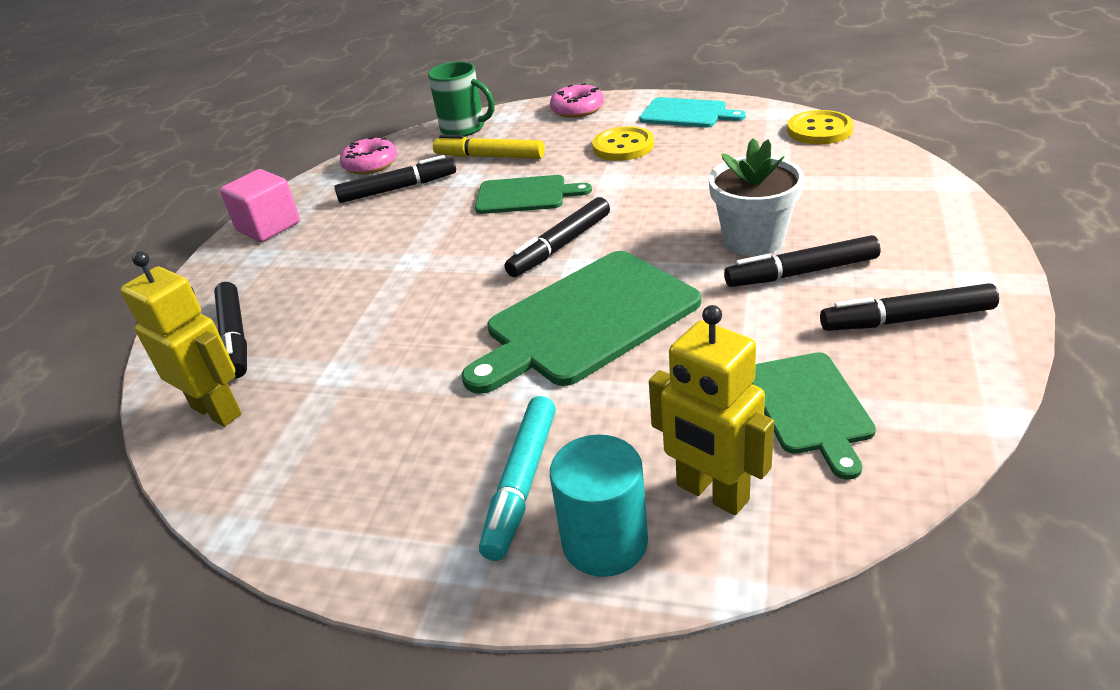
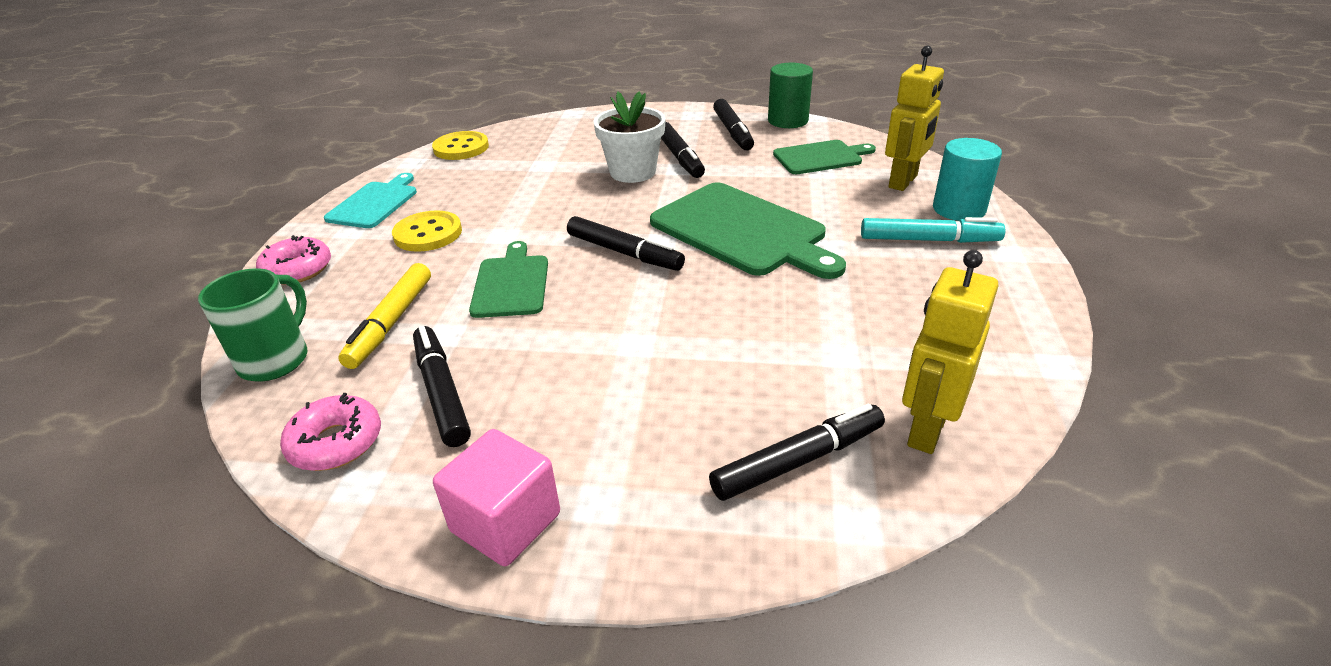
camera: 100 degrees left, 0 degrees up
none -> green cylinder [768,63,813,128]

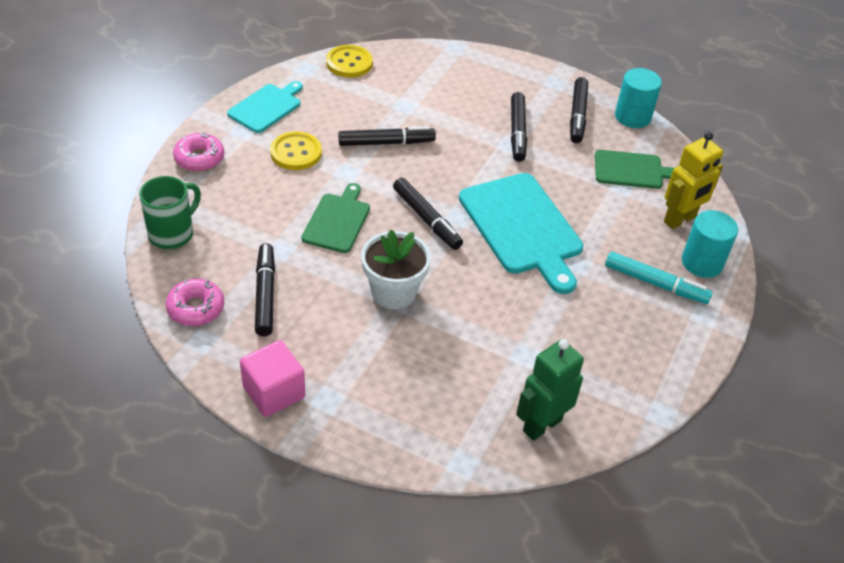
camera: 15 degrees right, 10 degrees up
yellow marker [338,263,431,369] -> none
white flower pot [594,91,666,183] -> white flower pot moved to [361,230,431,309]
green cutting board [650,182,846,279] -> turquoise cutting board [459,173,583,294]
black marker [709,404,885,501] -> black marker moved to [338,126,436,146]
green cylinder [768,63,813,128] -> turquoise cylinder [615,68,662,128]
yellow robot [902,250,998,454] -> green robot [516,339,584,441]

